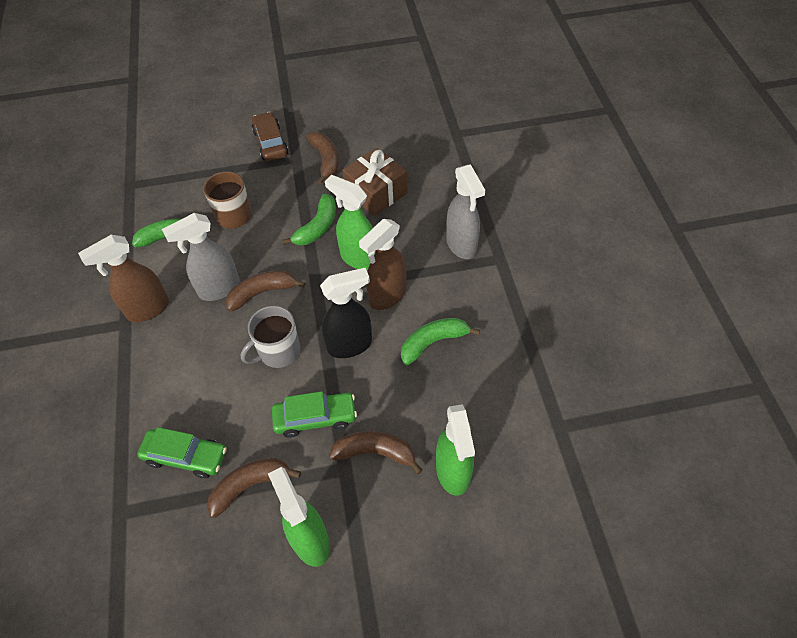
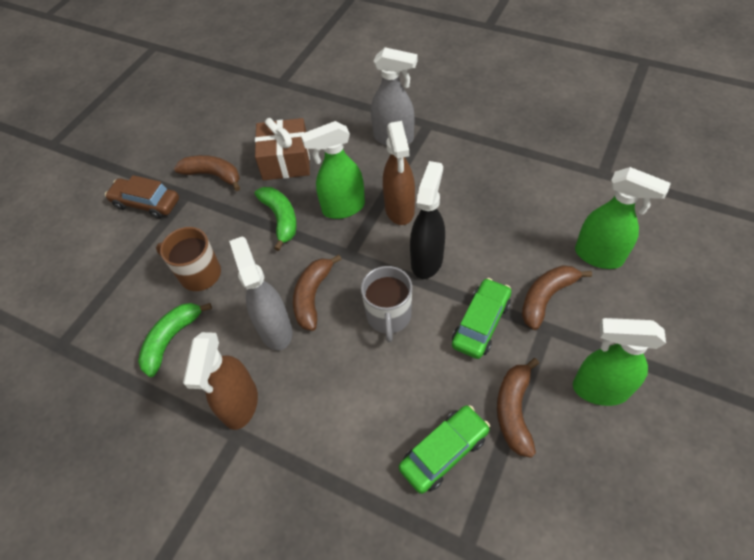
camera: 50 degrees left, 0 degrees up
grey spray bottle [162,213,240,301] -> grey spray bottle turned 150 degrees clockwise [229,236,292,350]
green banana [401,318,480,365] -> none

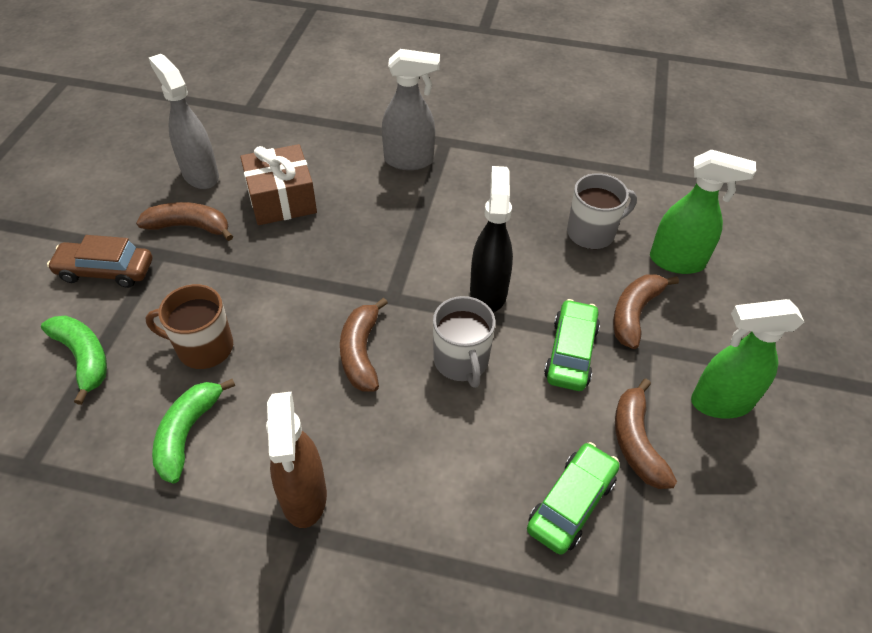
camera: 20 degrees left, 5 degrees down
grey spray bottle [229,236,292,350] -> grey spray bottle moved to [149,54,219,189]
green banana [255,187,297,251] -> green banana moved to [41,315,107,405]
green spray bottle [301,121,365,219] -> none
brown spray bottle [383,121,415,225] -> none
none -> grey mug [567,173,637,249]

